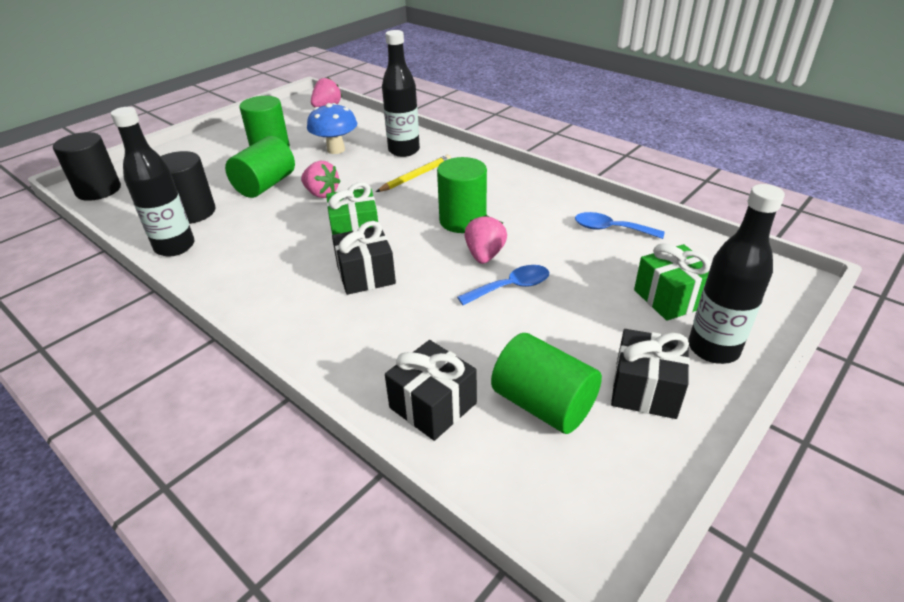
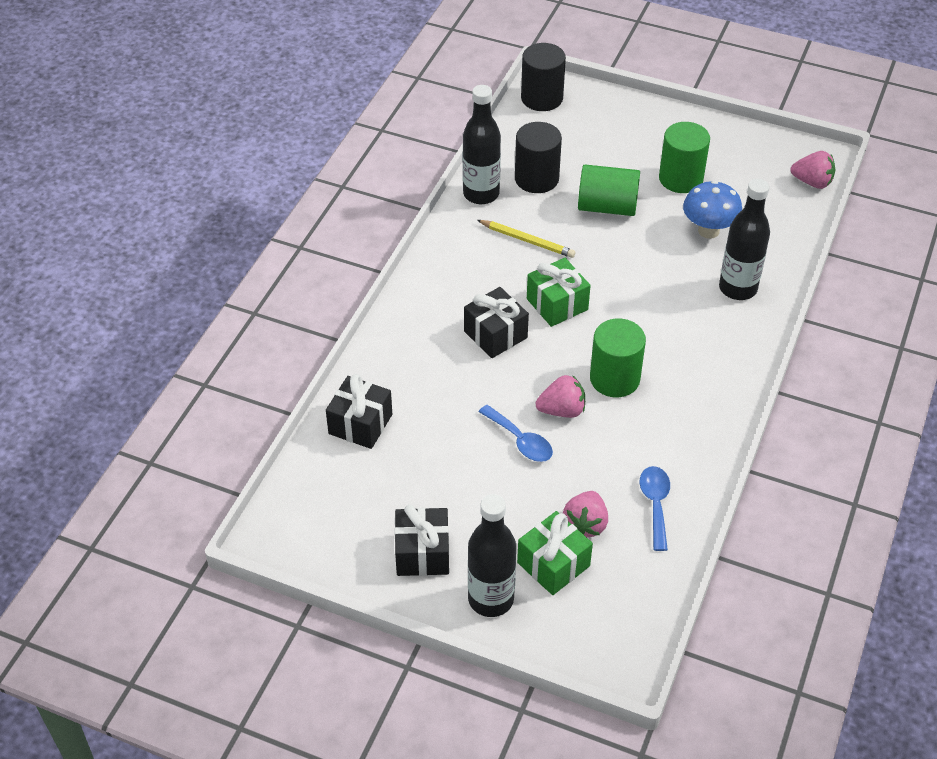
camera: 70 degrees right, 10 degrees up
pink strawberry [301,161,341,198] -> pink strawberry moved to [563,491,608,537]
yellow pencil [376,155,451,192] -> yellow pencil moved to [477,220,575,258]
green cylinder [491,333,602,434] -> none

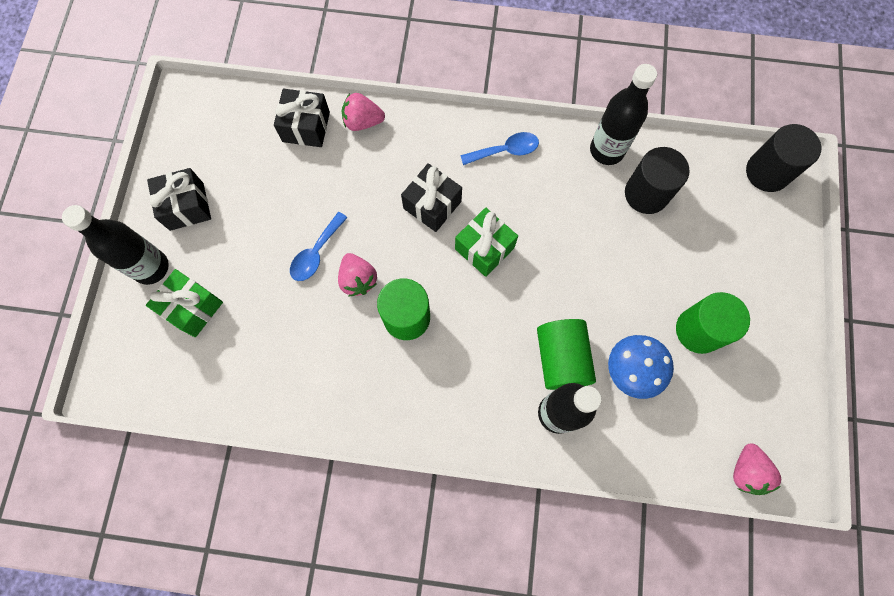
camera: 75 degrees right, 25 degrees up
yellow pencil [477,220,575,258] -> none
pink strawberry [563,491,608,537] -> pink strawberry moved to [342,93,385,131]
green cylinder [578,165,640,216] -> green cylinder moved to [537,319,596,390]
blue spoon [640,466,670,551] -> blue spoon moved to [460,132,539,165]

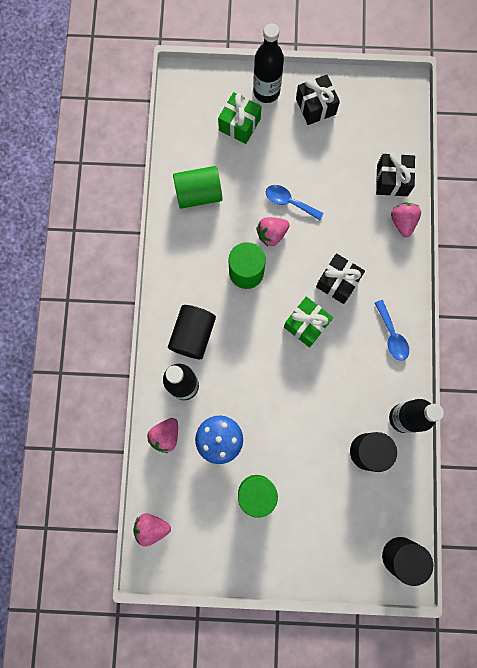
camera: 85 degrees right, 5 degrees up
green cylinder [537,319,596,390] -> green cylinder moved to [173,166,222,209]
none -> pink strawberry [147,418,178,453]
none -> black cylinder [168,305,216,359]

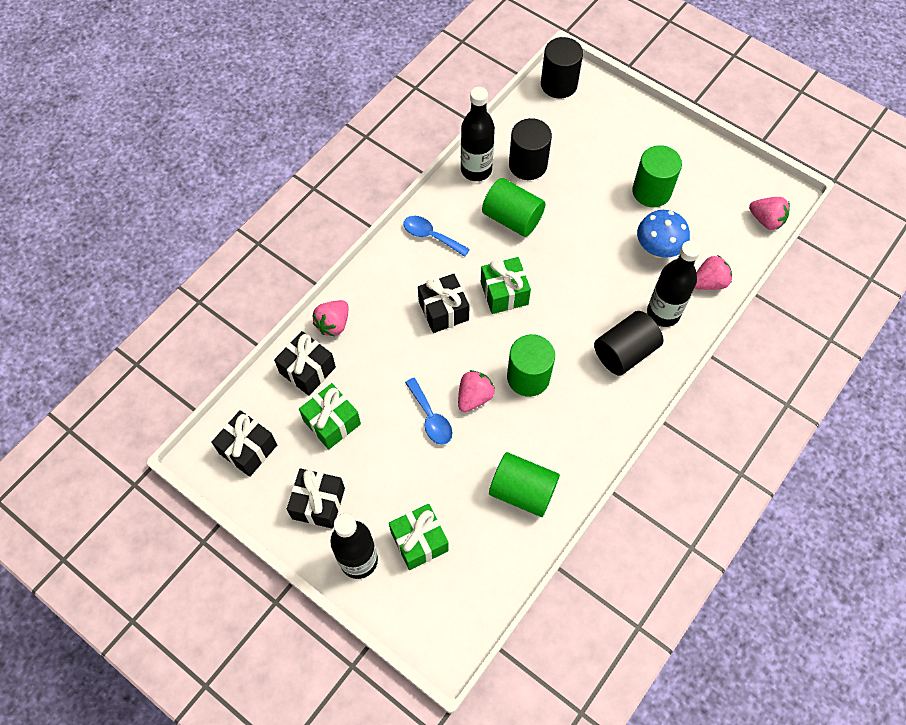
camera: 145 degrees left, 15 degrees down
pink strawberry [256,217,290,246] -> pink strawberry turned 60 degrees counterclockwise [458,370,495,412]
blue spoon [375,300,409,361] -> blue spoon turned 75 degrees counterclockwise [403,216,470,257]
none -> black gift [211,410,277,477]
none -> green gift [299,383,361,450]
none -> green cylinder [482,178,545,237]

